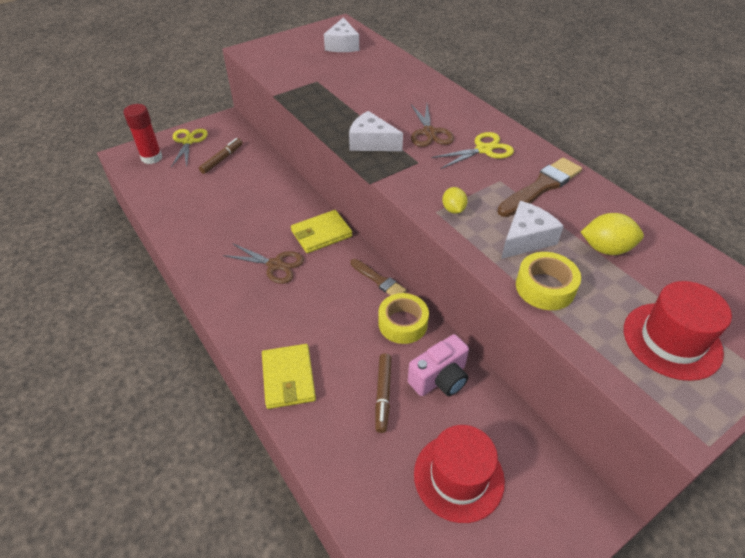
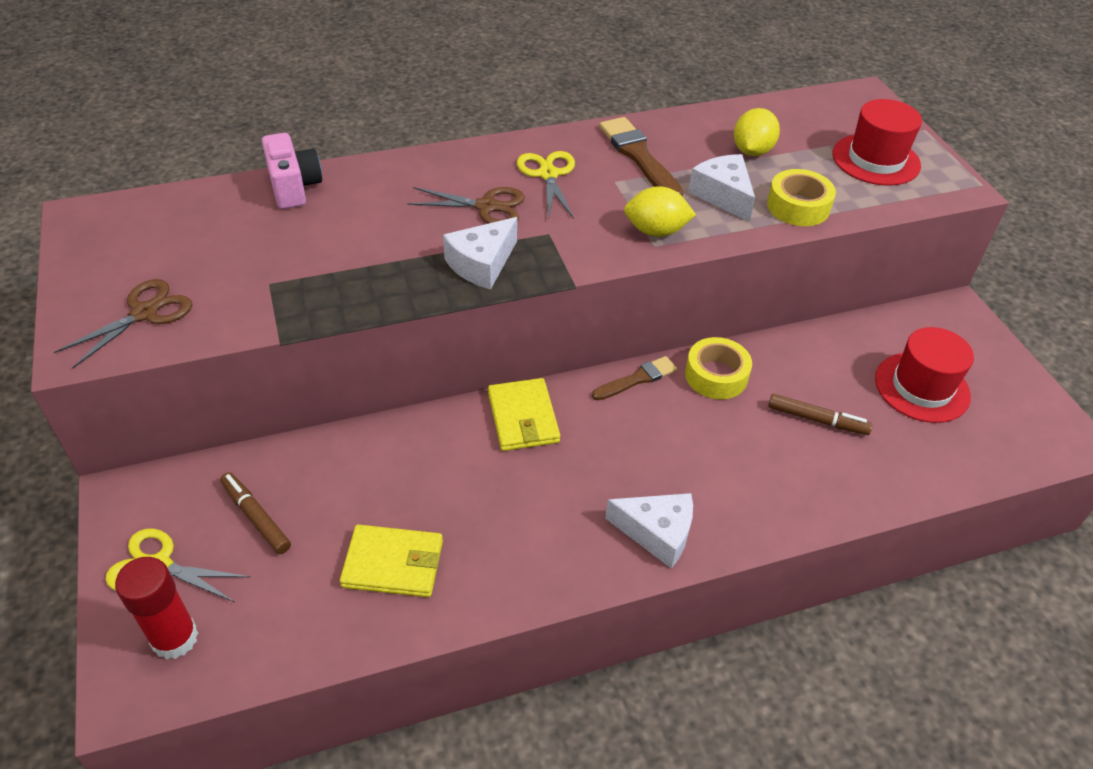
camera: 75 degrees left, 0 degrees up
brown scissors [223,243,304,284] -> brown scissors moved to [54,279,192,369]
yellow wallet [262,344,316,409] -> yellow wallet moved to [340,524,443,597]
white cheese [324,17,359,52] -> white cheese moved to [605,493,693,568]
pink camera [408,334,469,396] -> pink camera moved to [262,133,322,209]
yellow lemon [442,187,467,214] -> yellow lemon [624,186,696,237], size x1.59

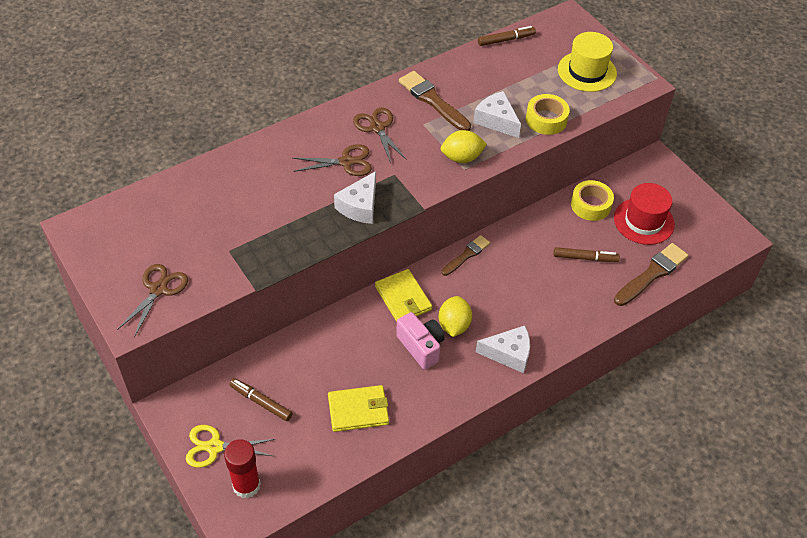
camera: 15 degrees left, 5 degrees up
pink camera [262,133,322,209] -> pink camera moved to [396,312,445,370]
yellow scissors [517,151,575,219] -> brown scissors [353,108,407,163]
yellow tape [685,337,752,399] -> yellow tape moved to [571,180,614,221]
yellow lemon [734,108,780,156] -> yellow lemon moved to [439,296,472,337]
red hat [832,99,922,186] -> yellow hat [558,32,617,92]
none -> brown marker [478,26,536,46]
none -> brown brush [614,243,688,306]

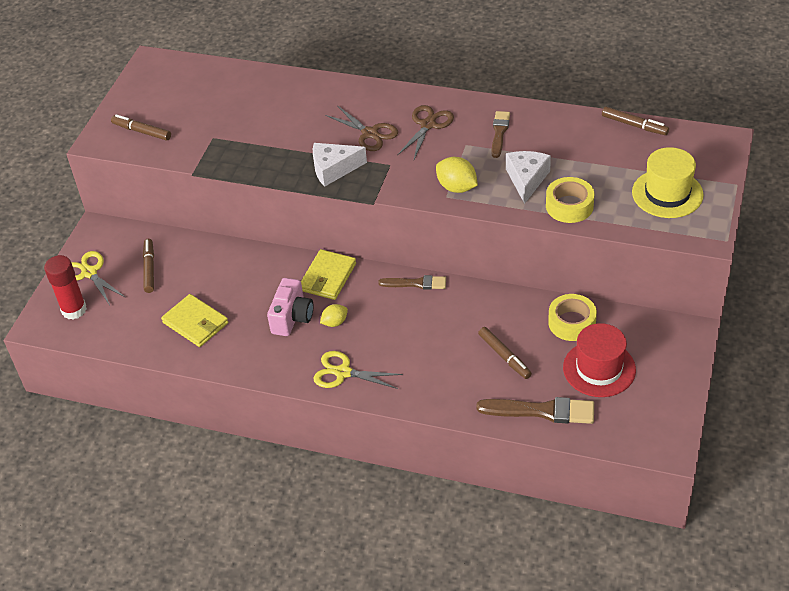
camera: 55 degrees right, 5 degrees down
brown scissors [117,264,188,338] -> brown marker [111,114,171,141]
brown brush [399,71,471,131] -> brown brush [491,111,510,158], size x0.64
yellow lemon [439,296,472,337] -> yellow lemon [320,304,348,327], size x0.63
white cheese [476,326,530,373] -> yellow scissors [313,351,403,389]

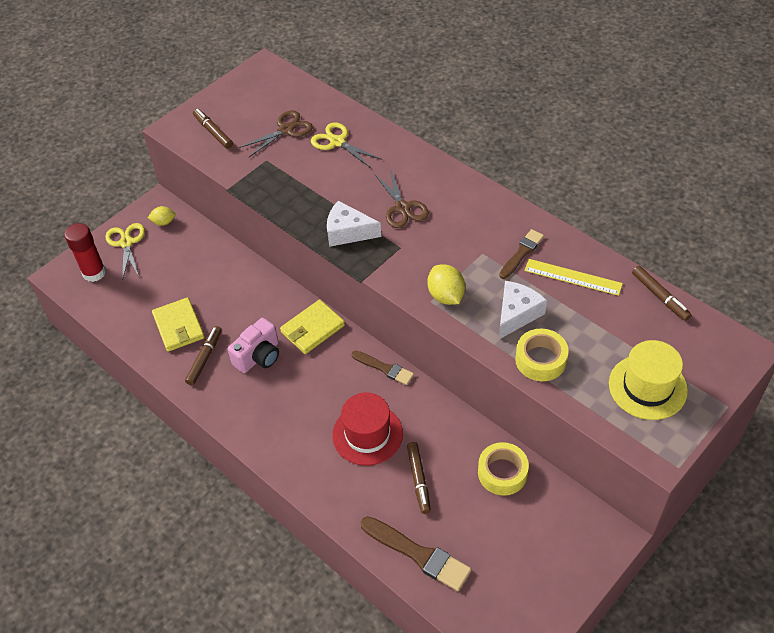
camera: 25 degrees right, 5 degrees up
brown marker [143,239,154,293] -> brown marker moved to [185,326,222,385]
yellow scissors [313,351,403,389] -> yellow scissors moved to [311,122,382,168]
yellow lemon [320,304,348,327] -> yellow lemon moved to [148,206,175,226]
brown scissors [398,105,454,159] -> brown scissors moved to [239,110,313,157]
red hat [563,323,636,397] -> red hat moved to [332,392,403,466]
none -> yellow ruler [524,259,623,296]

